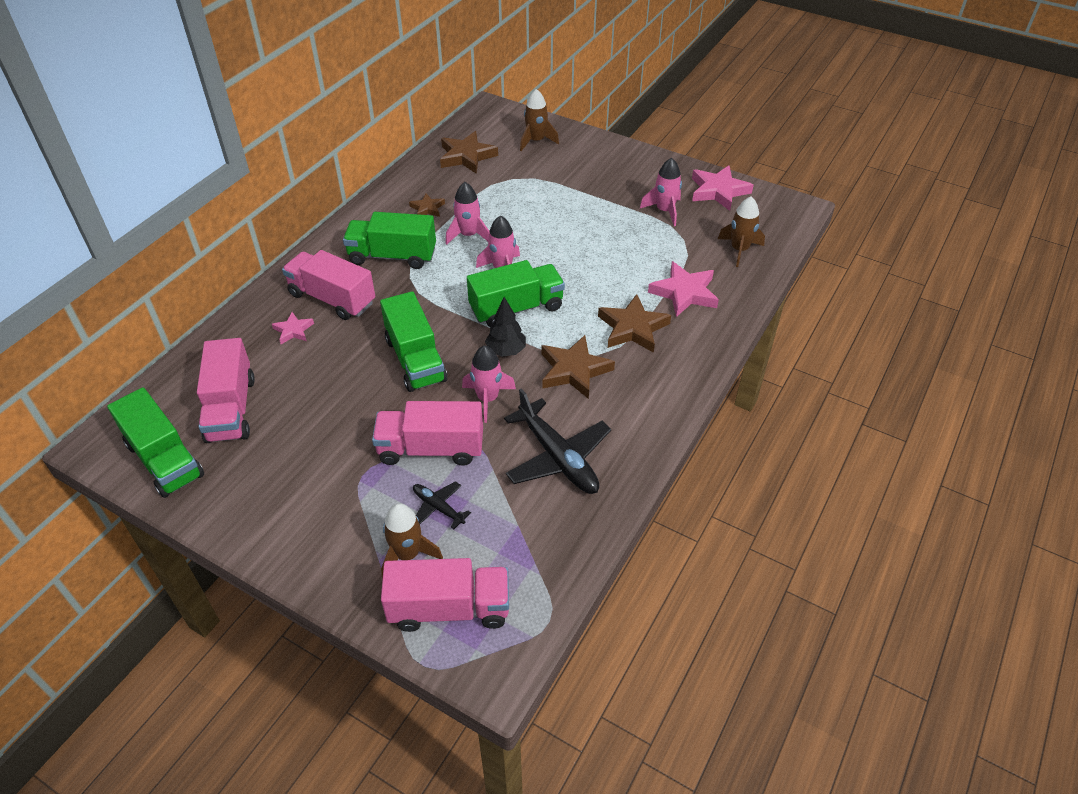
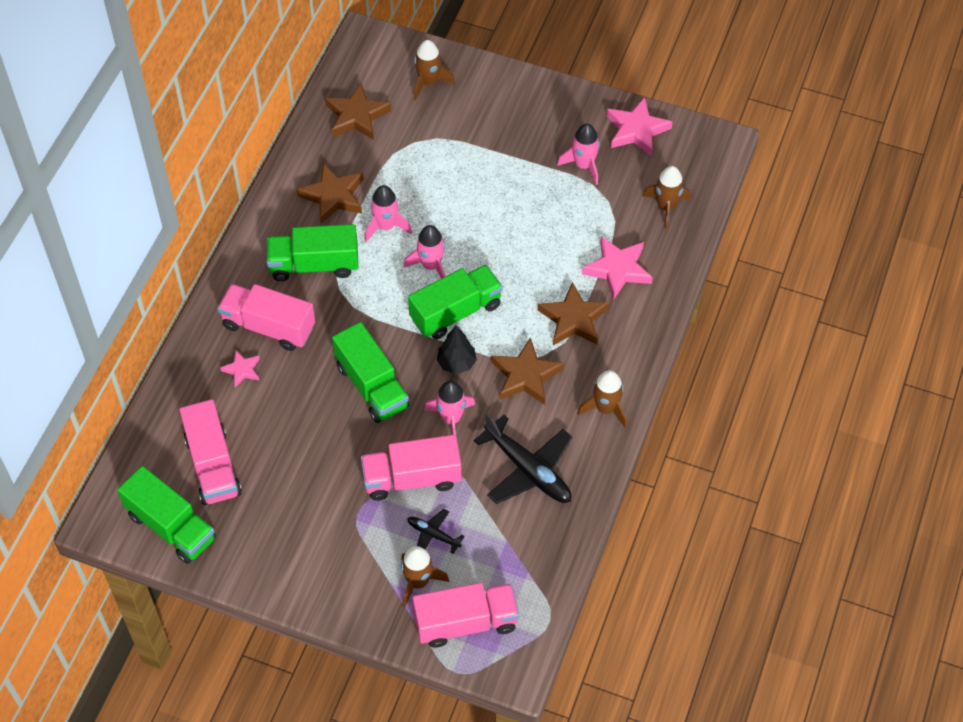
camera: 10 degrees left, 10 degrees up
brown star [409,193,445,217] -> brown star [297,162,363,224], size x1.79
none -> brown rocket [577,370,627,428]

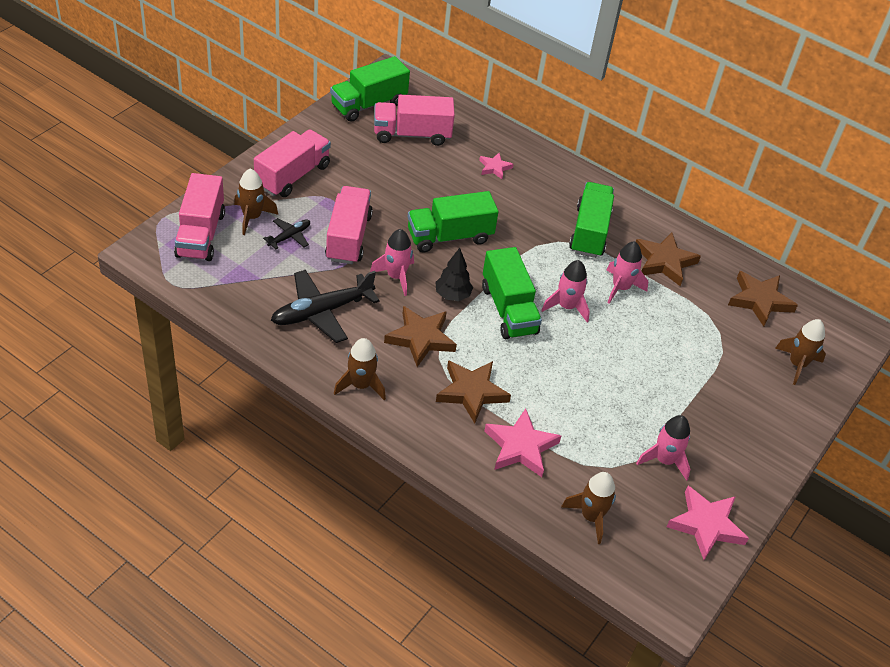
camera: 100 degrees right, 10 degrees down
pink truck [217,284,315,351] -> pink truck moved to [254,129,331,197]

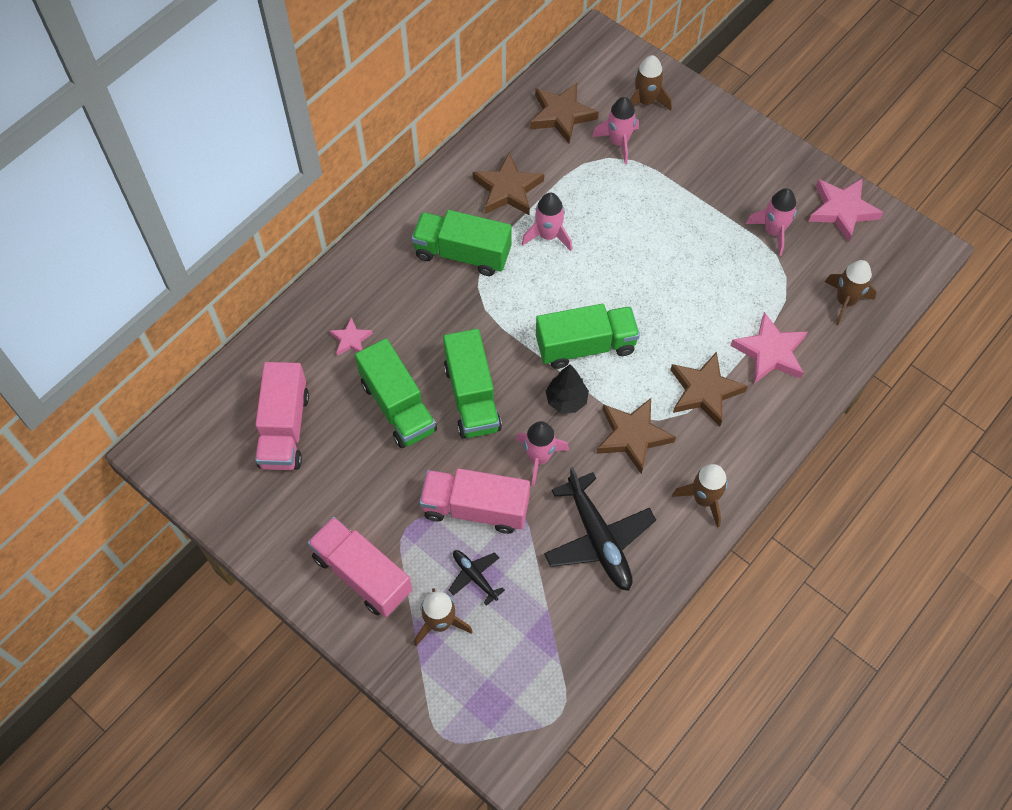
camera: 80 degrees left, 15 degrees up
pink truck [174,173,225,261] -> none
green truck [330,56,410,122] -> green truck moved to [355,338,437,448]
pink rocket [541,260,590,322] -> pink rocket moved to [592,97,639,165]

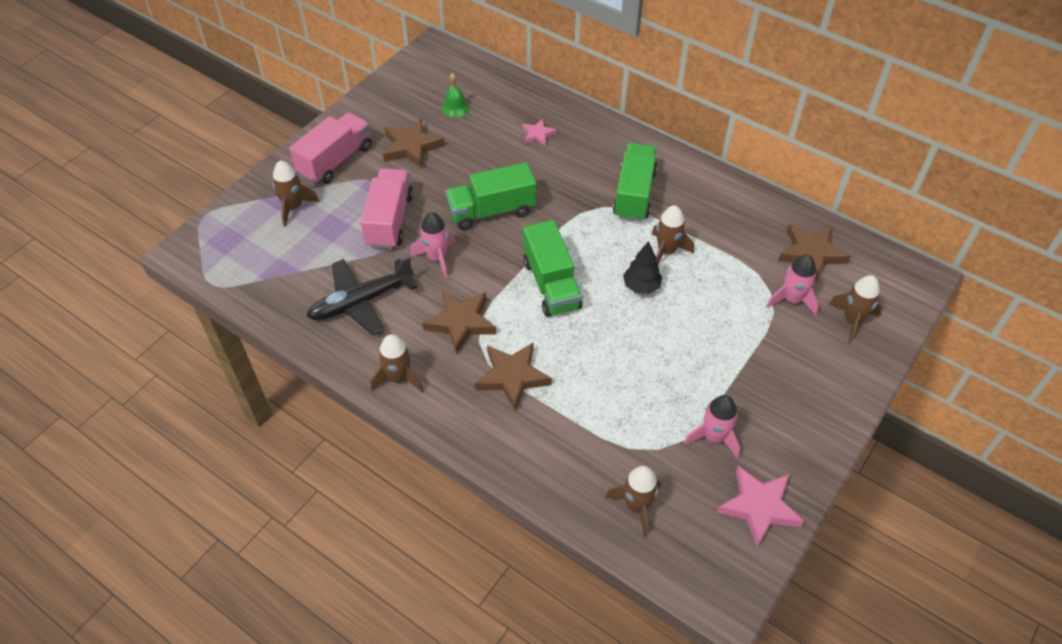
camera: 85 degrees right, 10 degrees down
pink truck [255,362,309,470] -> green bell [441,73,470,117]
green truck [355,338,437,448] -> none
black plane [449,550,505,606] -> none
brown star [473,153,544,215] -> brown star moved to [383,118,445,169]
pink rocket [522,193,572,251] -> brown rocket [652,205,694,264]
black tree [546,364,589,413] -> black tree moved to [623,241,663,294]
pink star [730,312,808,383] -> none

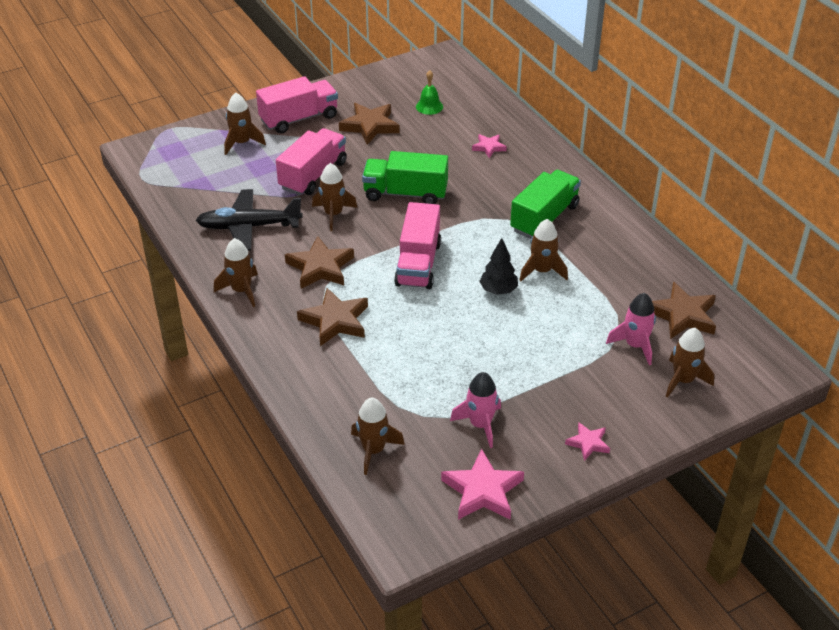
camera: 25 degrees right, 10 degrees down
pink rocket [410,212,455,278] -> brown rocket [312,163,357,231]
green truck [523,220,582,317] -> pink truck [394,202,441,289]
none -> pink star [565,422,610,461]

